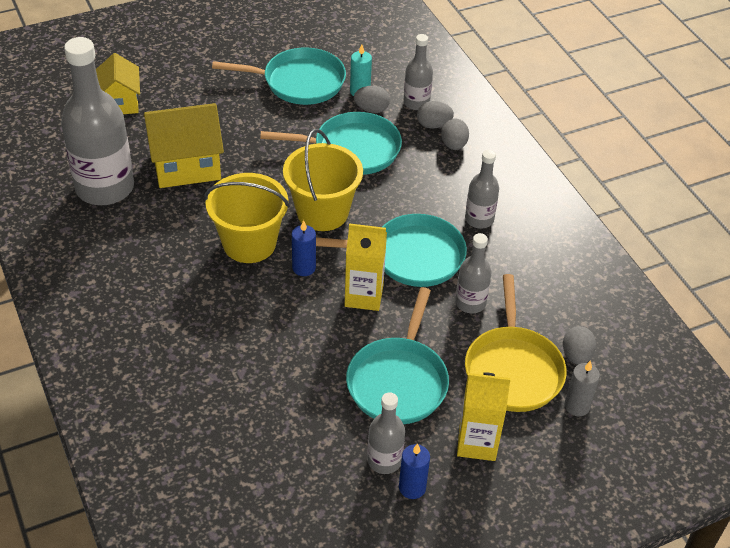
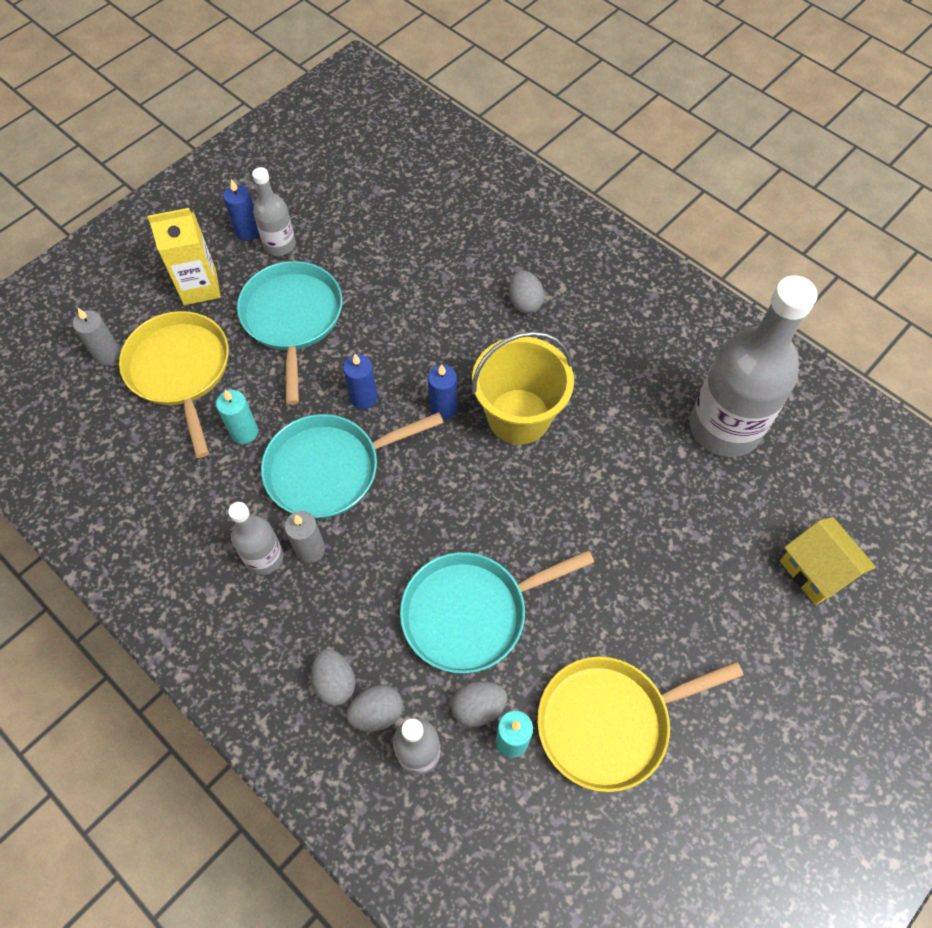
camera: 160 degrees right, 15 degrees up
yellow house [144,103,224,188] -> none
turquoise pan [212,48,346,105] -> yellow pan [537,657,743,792]
yellow bucket [283,129,363,231] -> none
yellow carton [345,223,387,311] -> blue candle [343,354,377,409]
grey bottle [455,233,492,313] -> turquoise candle [216,390,258,444]
grey egg [563,326,596,365] -> grey egg moved to [509,270,544,313]
none -> grey candle [284,511,325,563]

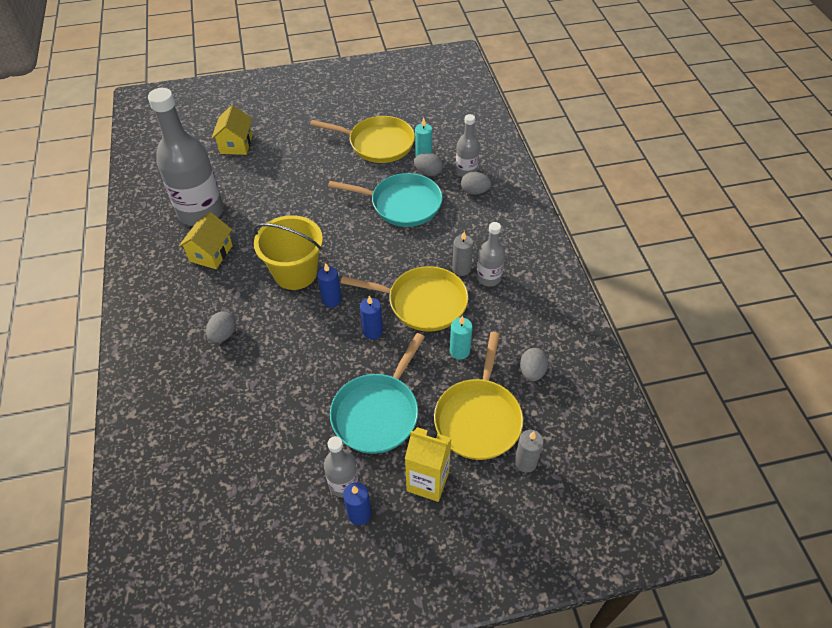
camera: 145 degrees left, 10 degrees down
turquoise pan [261,412,444,519] -> yellow pan [341,266,469,332]
grey egg [311,649,356,706] -> grey egg moved to [520,348,548,381]
none -> yellow house [178,212,233,269]

